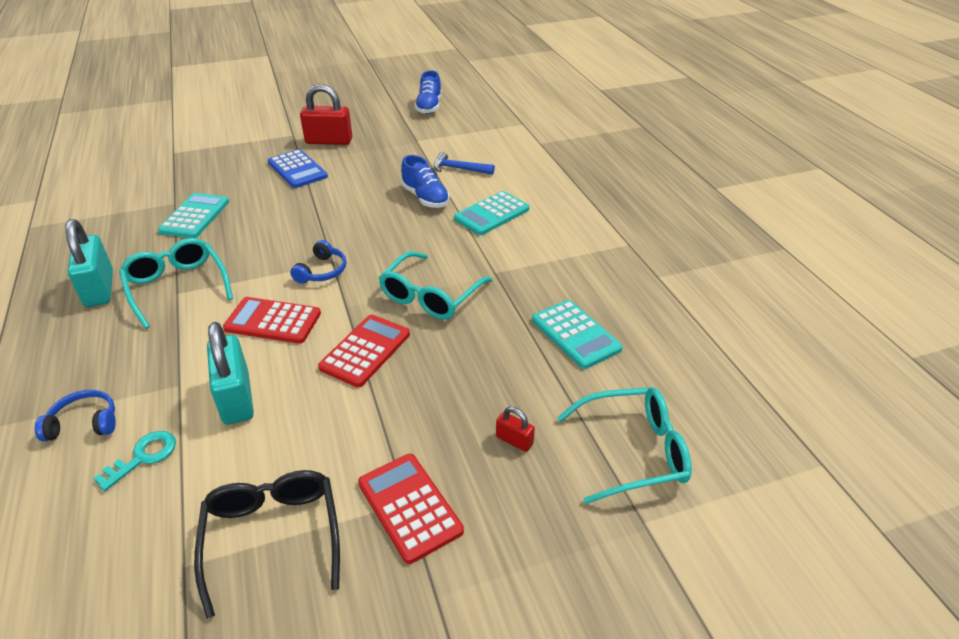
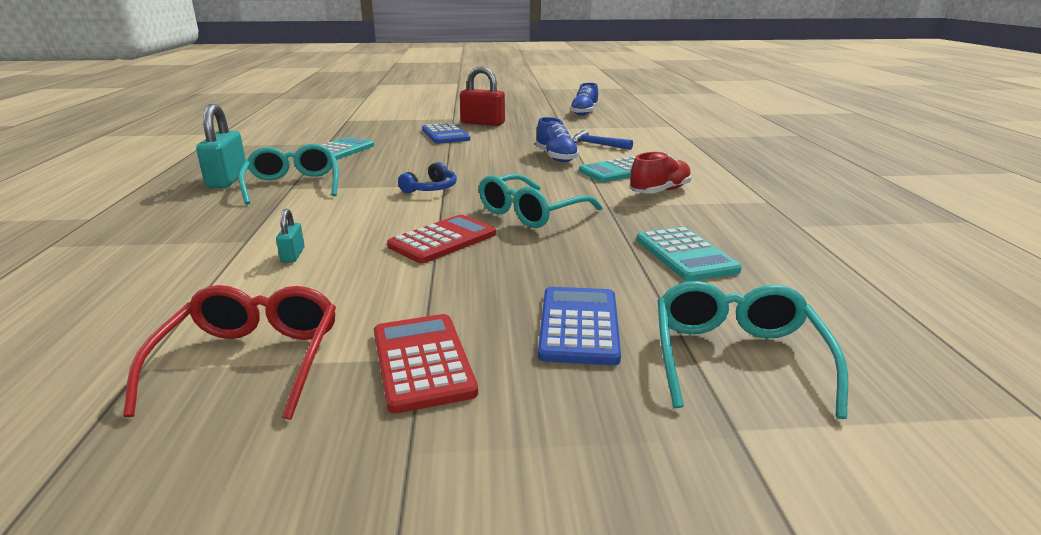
camera: 15 degrees right, 15 degrees down
blue headphones [35,390,116,441] -> none
turquoise key [93,431,176,491] -> none
black glasses [194,470,340,619] -> red glasses [123,285,336,420]
turquoise padlock [207,322,254,425] -> turquoise padlock [276,209,305,263], size x0.48
red calculator [223,297,321,344] -> none
red padlock [496,407,535,452] -> blue calculator [538,287,621,365]
turquoise glasses [557,387,692,504] -> turquoise glasses turned 90 degrees counterclockwise [658,281,848,419]
none -> red shoe [629,152,692,194]

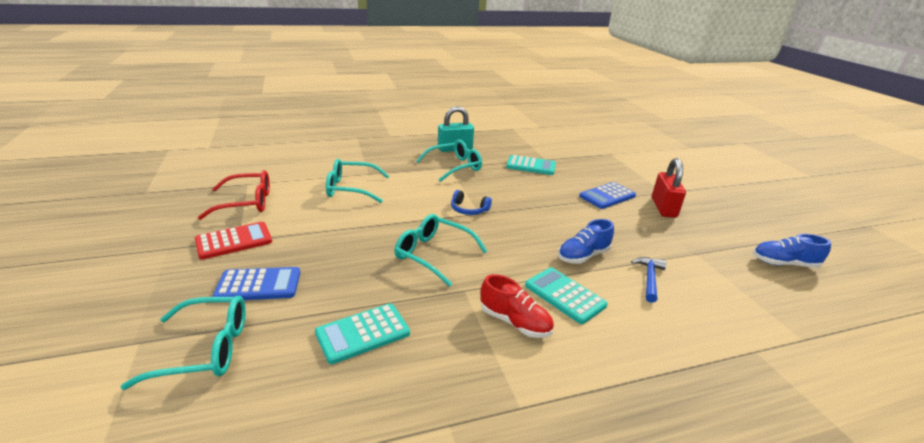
camera: 75 degrees right, 5 degrees up
turquoise padlock [276,209,305,263] -> turquoise glasses [326,159,389,203]
red calculator [387,215,496,263] -> none

